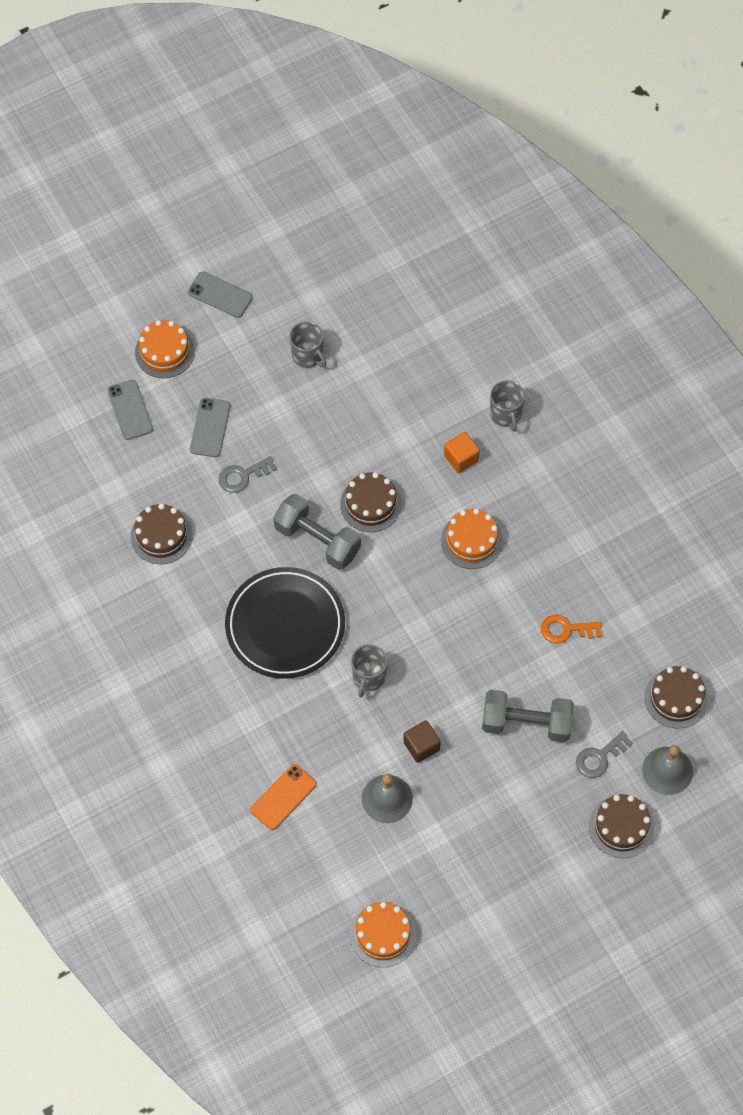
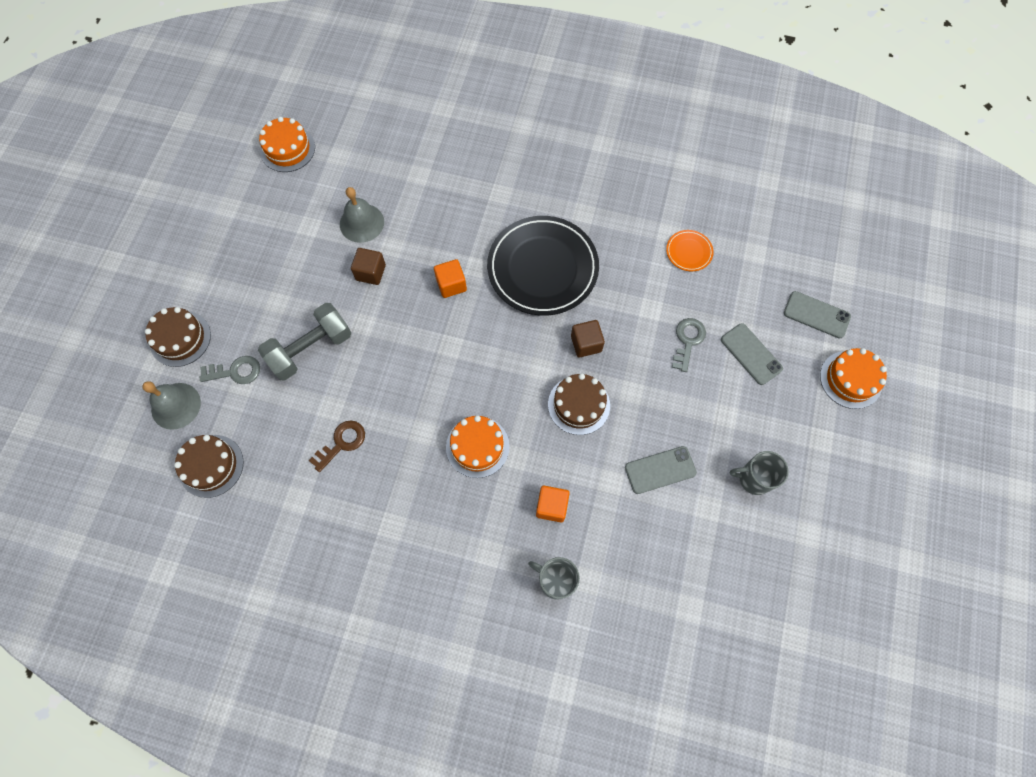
camera: 135 degrees right, 5 degrees up
brown cake [131,503,193,564] -> orange plate [666,230,713,271]
grey phone [188,271,253,318] -> grey phone moved to [625,446,697,494]
orange phone [251,764,317,830] -> none
grey dumbbell [273,494,361,570] -> brown cube [571,320,605,358]
grey mug [351,644,387,698] -> orange cube [434,259,467,298]
orange key [541,615,602,644] -> brown key [309,420,365,472]
grey key [576,731,633,778] -> grey key turned 75 degrees clockwise [200,356,260,384]

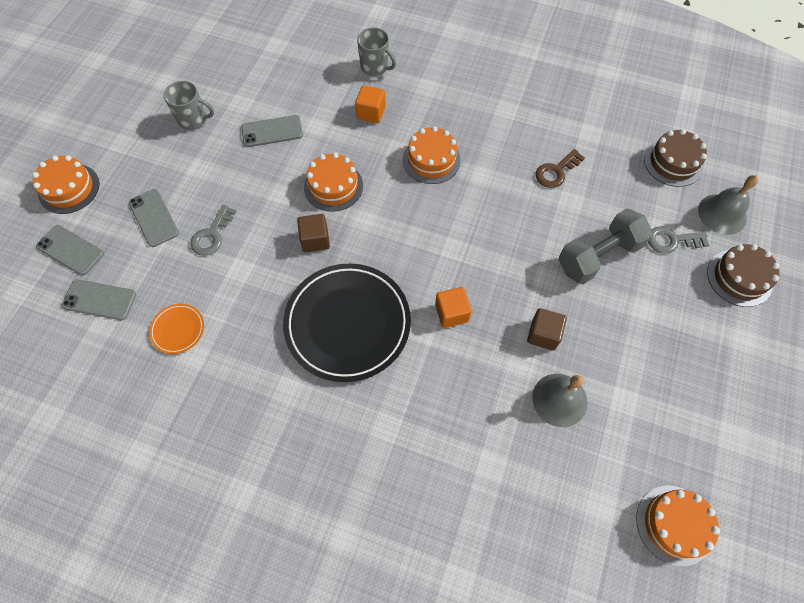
camera: 175 degrees left, 5 degrees down
brown cake [548,373,610,435] -> orange cake [304,153,363,212]
none -> grey phone [62,279,136,320]

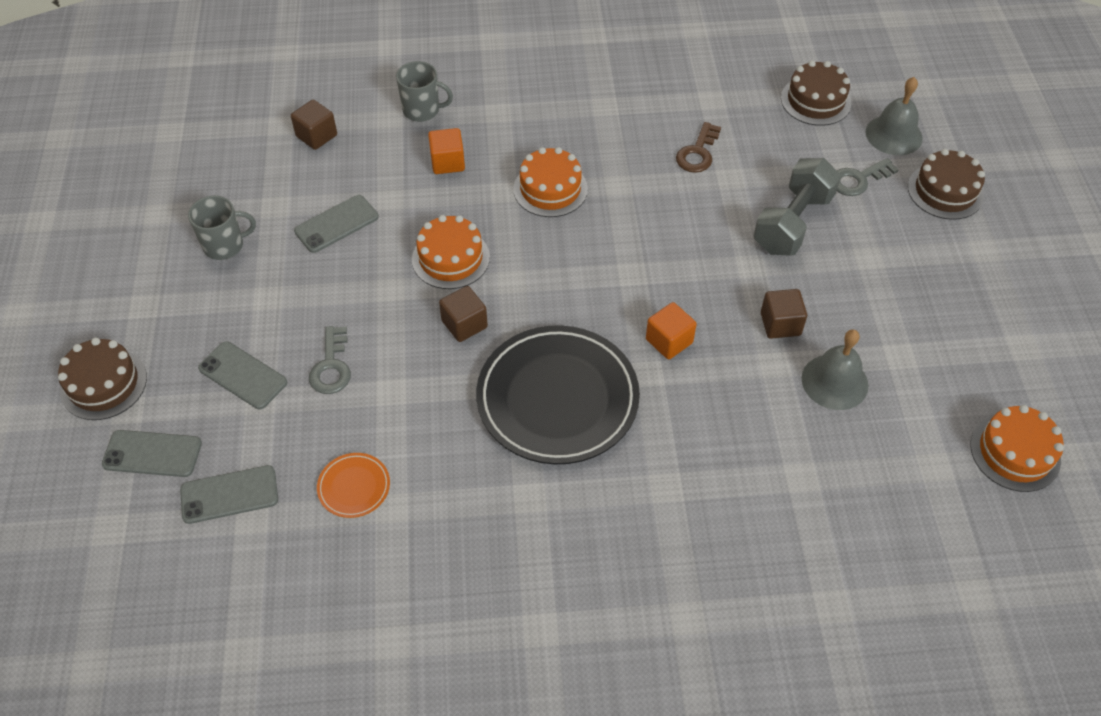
camera: 25 degrees left, 10 degrees down
orange cake [32,155,99,214] -> brown cake [58,338,147,420]
none -> brown cube [291,100,337,150]

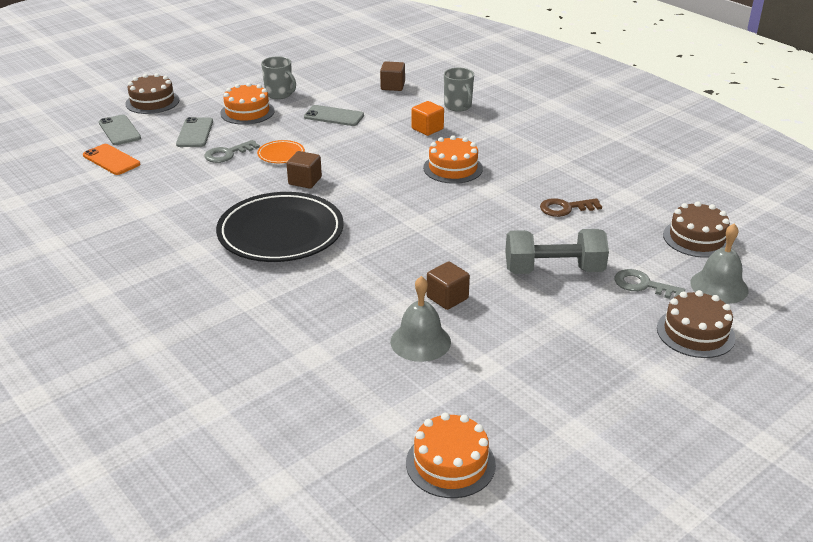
camera: 55 degrees right, 20 degrees down
grey phone [180,465,278,524] -> orange phone [83,144,140,175]
orange plate [317,453,390,518] -> orange plate moved to [257,140,305,163]
orange cake [412,215,490,289] -> orange cake moved to [220,83,275,125]
orange cube [646,302,697,360] -> none

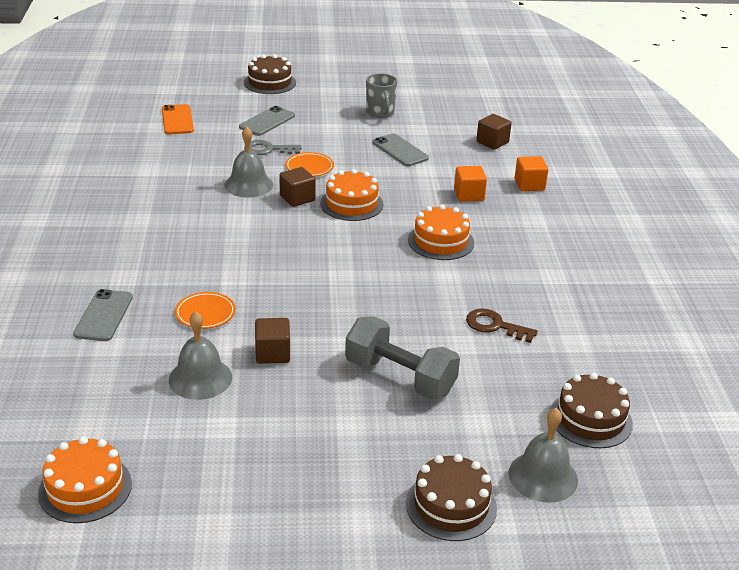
camera: 35 degrees right, 0 degrees up
grey phone [99,115,141,145] -> grey phone moved to [73,289,133,341]
black plate [216,192,344,262] -> none
orange cake [220,83,275,125] -> orange cake moved to [320,169,383,221]
grey mug [444,68,474,112] -> orange cube [514,156,548,191]
grey key [614,269,685,299] -> none
none -> orange plate [175,292,236,329]
none -> grey bell [224,127,273,198]

